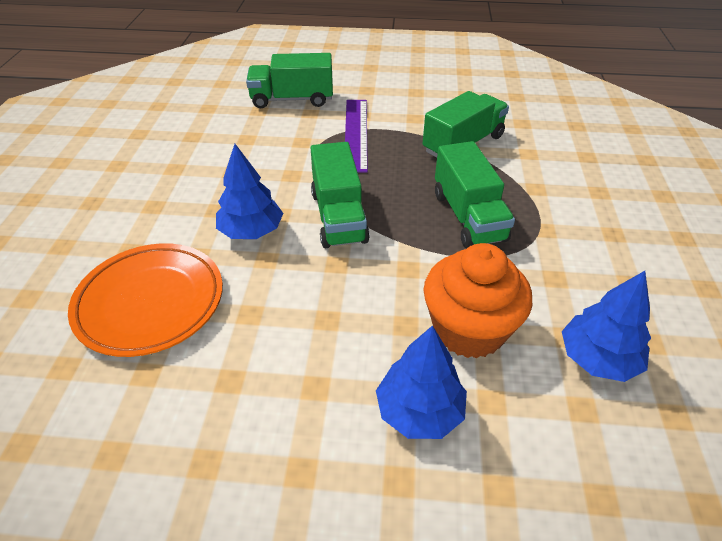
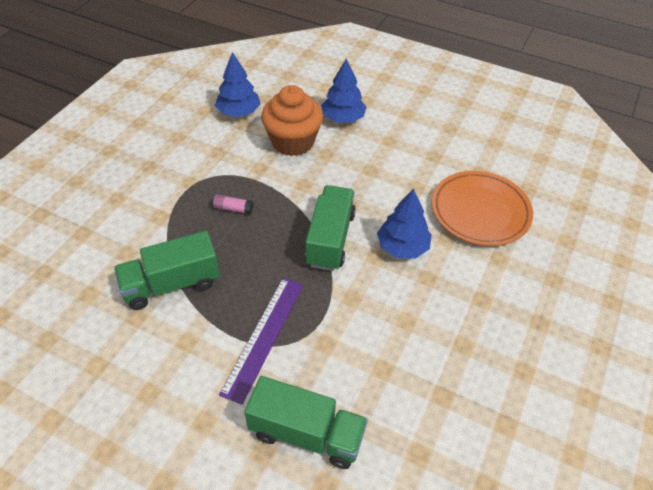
camera: 160 degrees left, 5 degrees up
green truck [435,141,515,248] -> pink glue stick [213,194,253,214]

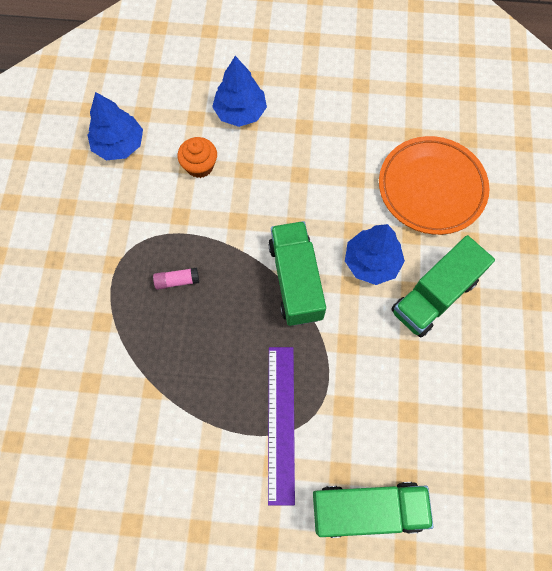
camera: 20 degrees left, 20 degrees up
green truck [114,231,220,310] -> green truck moved to [391,235,495,338]
orange cupcake [261,85,323,156] -> orange cupcake [178,137,217,178], size x0.55

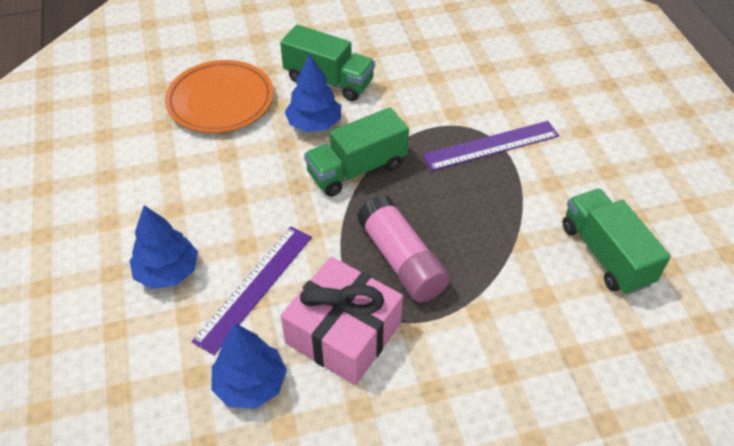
camera: 110 degrees left, 20 degrees down
pink glue stick [153,268,199,290] -> pink glue stick [357,195,450,303], size x2.31
orange cupcake [178,137,217,178] -> purple ruler [191,226,312,355]
green truck [313,482,433,538] -> green truck moved to [562,189,671,295]
none -> pink gift [281,256,403,385]

